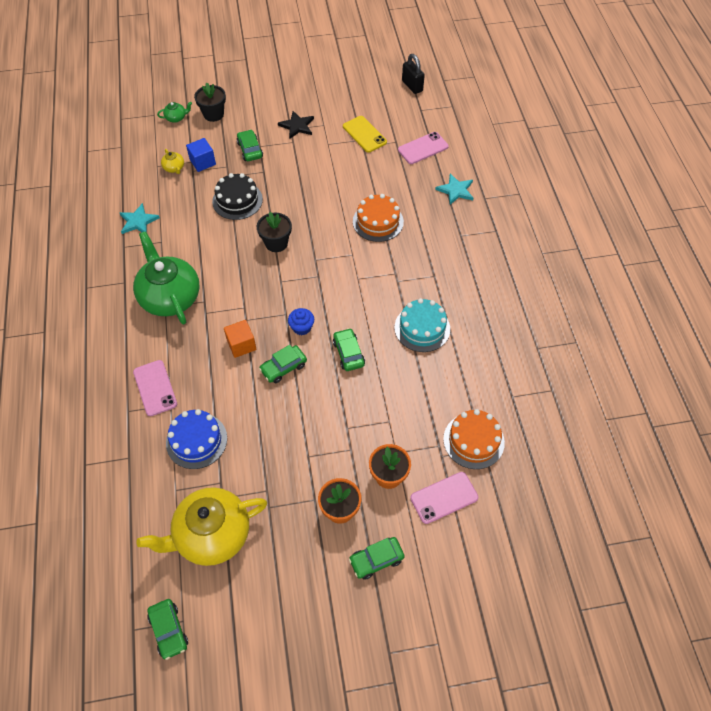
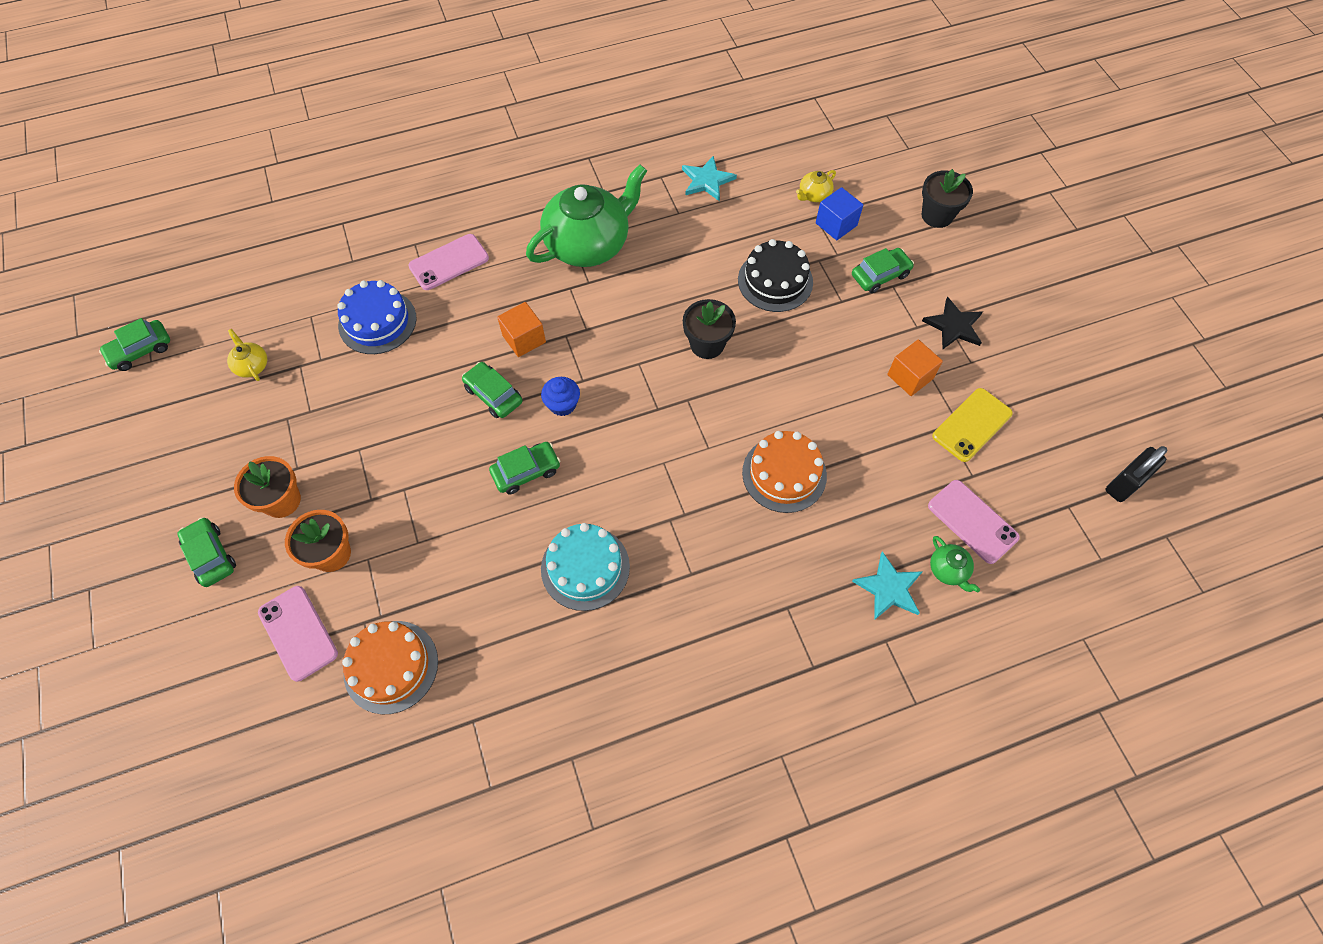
camera: 80 degrees right, 5 degrees up
yellow teapot [136,487,267,566] -> yellow teapot [227,329,267,381], size x0.40
green teapot [157,102,192,123] -> green teapot moved to [930,536,980,592]
none -> orange cube [888,340,943,396]

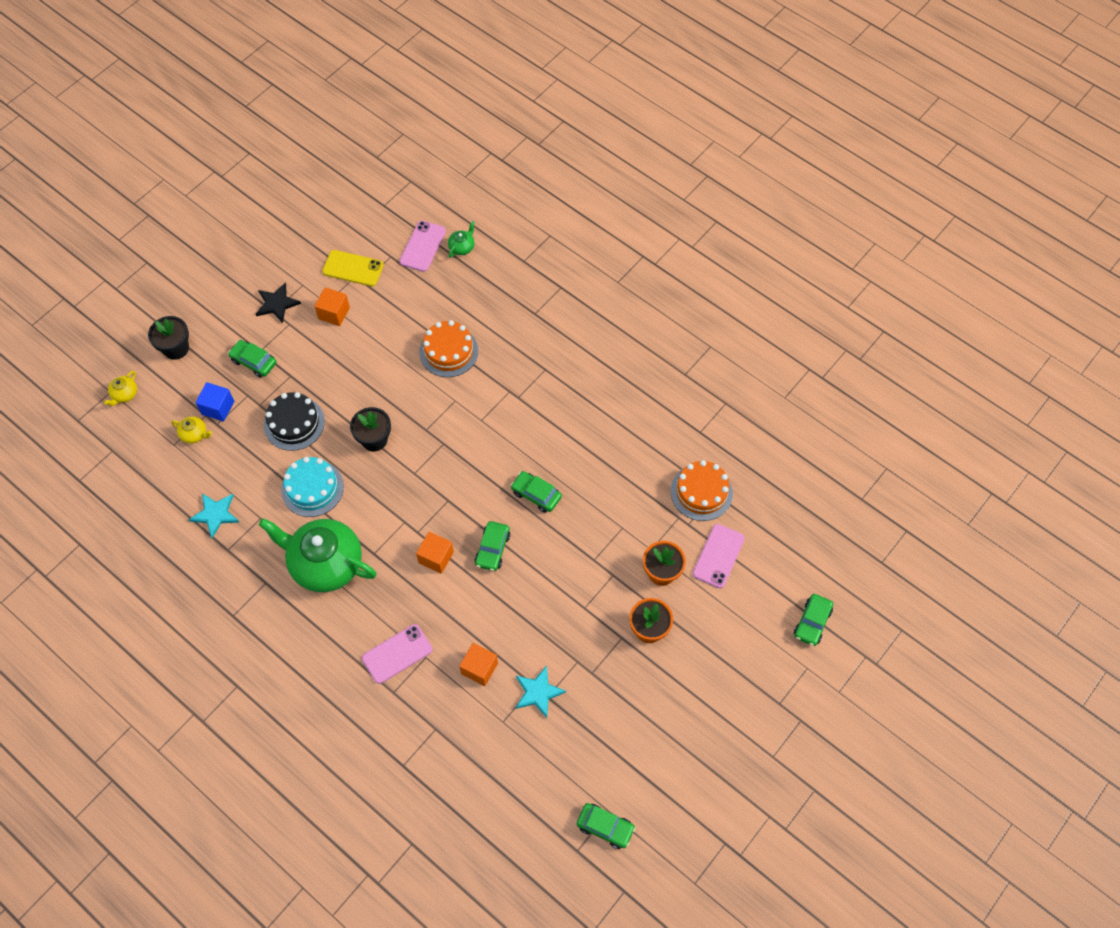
camera: 120 degrees left, 0 degrees up
green car [177,517,236,587] -> green car moved to [794,594,833,646]
yellow teapot [227,329,267,381] -> yellow teapot moved to [104,371,137,406]
blue cake [337,280,417,354] -> orange cube [459,643,498,686]
pink phone [408,234,489,290] -> pink phone turned 60 degrees counterclockwise [362,624,432,684]
blue cupcake [541,377,580,416] -> none
turquoise cake [541,523,630,611] -> turquoise cake moved to [281,457,344,517]
turquoise star [852,551,923,620] -> turquoise star moved to [516,666,566,718]
black padlock [1105,446,1167,502] -> none

